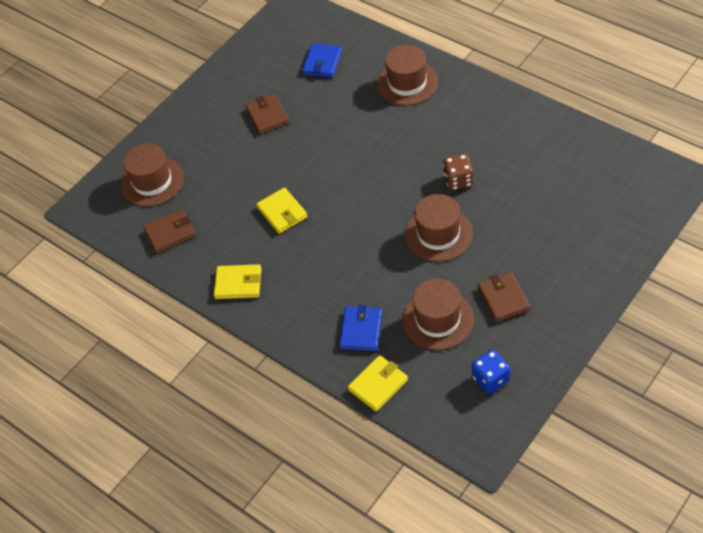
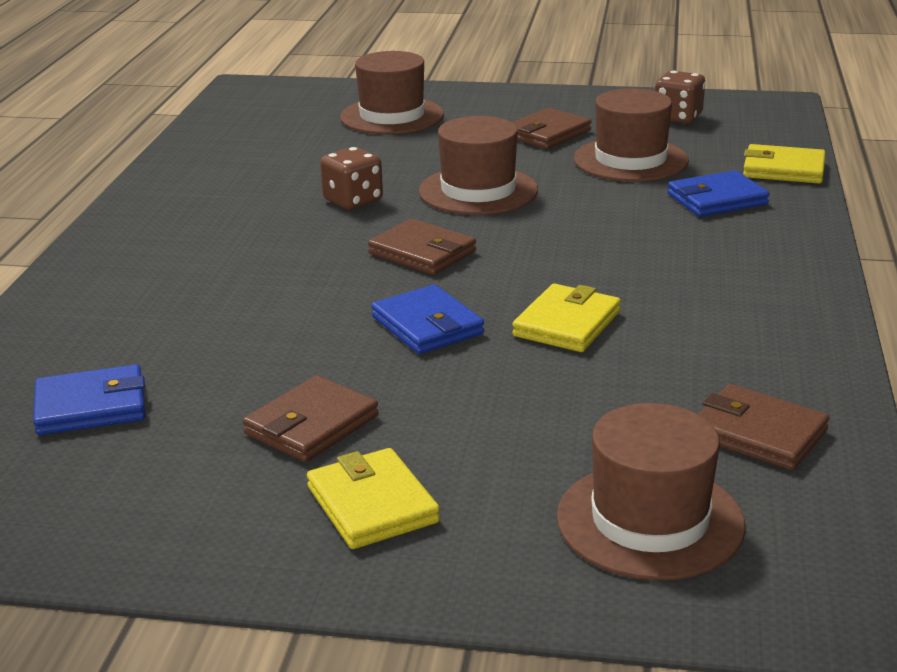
camera: 125 degrees left, 25 degrees down
yellow wallet [214,264,261,299] -> yellow wallet moved to [307,448,440,549]
brown hat [377,45,438,106] -> brown hat moved to [340,51,444,134]
blue dice [472,350,510,394] -> brown dice [655,71,705,123]
none -> brown wallet [368,219,476,275]
none -> blue wallet [371,285,484,354]

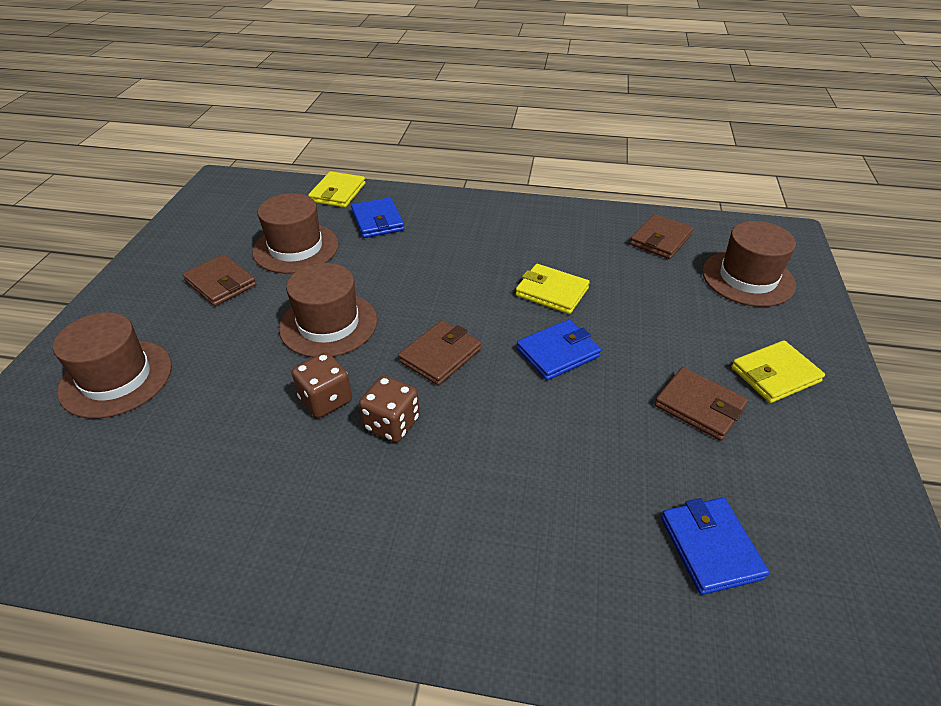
camera: 90 degrees left, 15 degrees up
brown dice [655,71,705,123] -> brown dice moved to [359,376,420,442]

